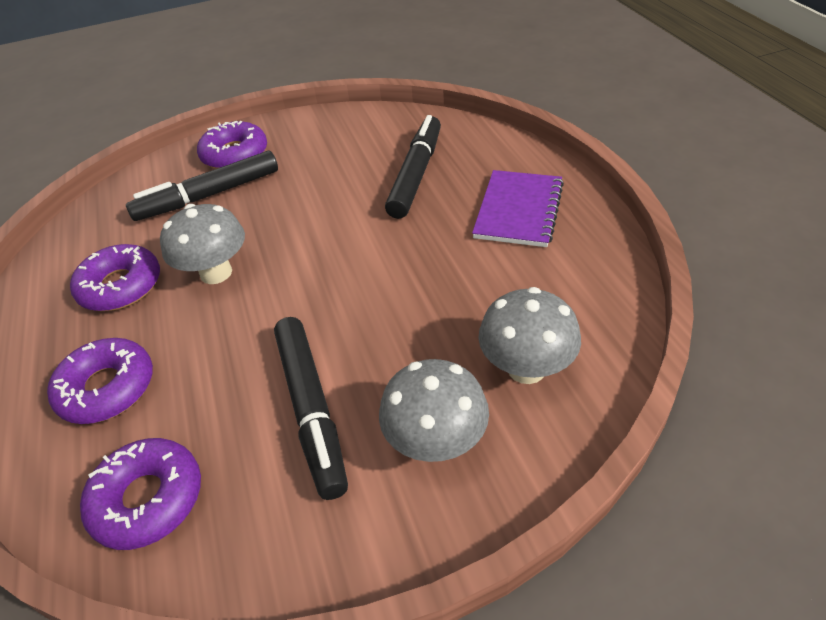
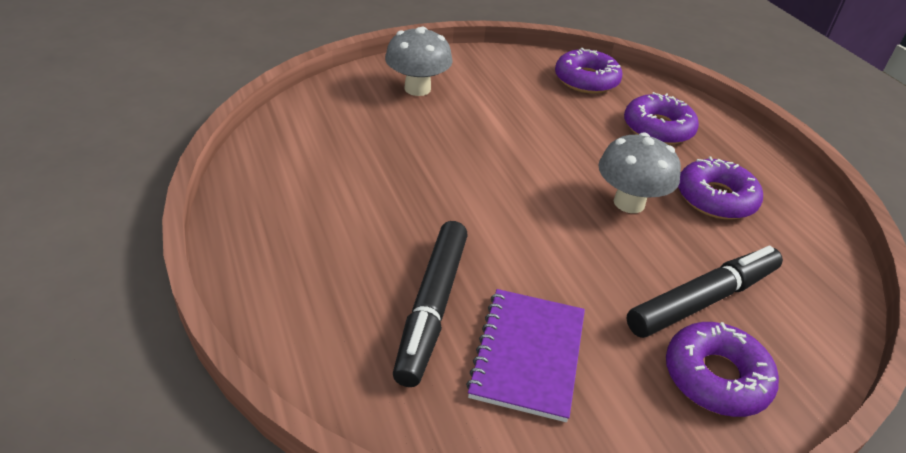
camera: 170 degrees right, 5 degrees down
black marker [274,317,348,500] -> none
purple notebook [472,170,564,247] -> purple notebook moved to [466,289,585,422]
grey mushroom [478,287,581,384] -> none

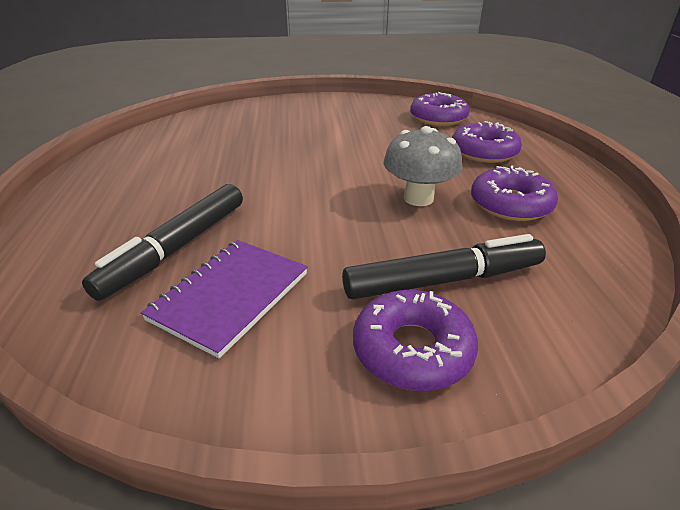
camera: 20 degrees right, 5 degrees down
grey mushroom [385,27,453,96] -> none

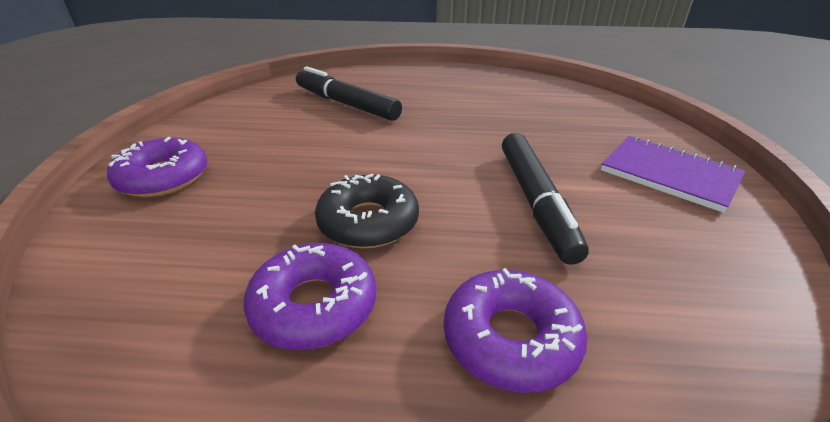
camera: 100 degrees right, 0 degrees up
purple notebook [141,240,308,358] -> purple notebook moved to [601,136,745,213]
black marker [342,234,546,299] -> black marker moved to [502,133,589,265]
grey mushroom [384,126,463,206] -> black donut [315,174,419,248]
purple donut [410,92,470,126] -> none

